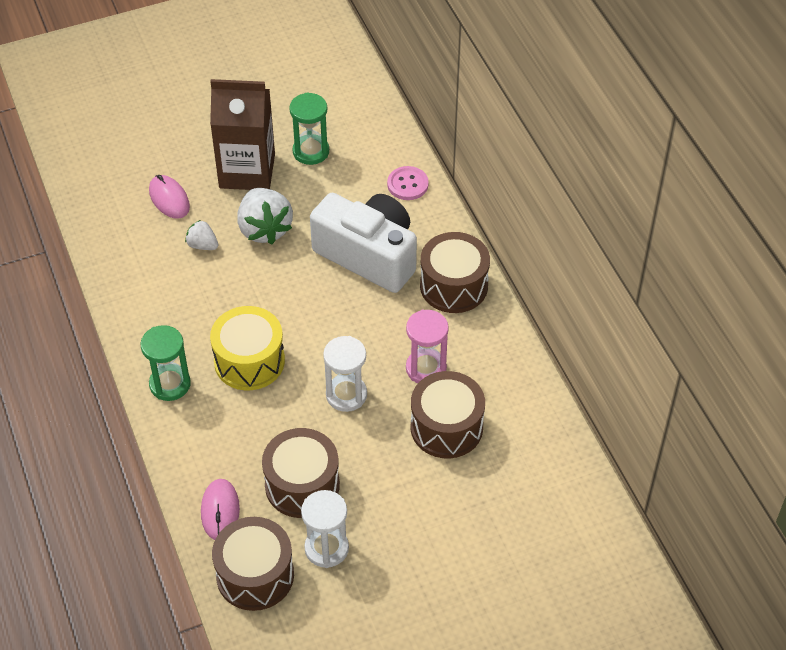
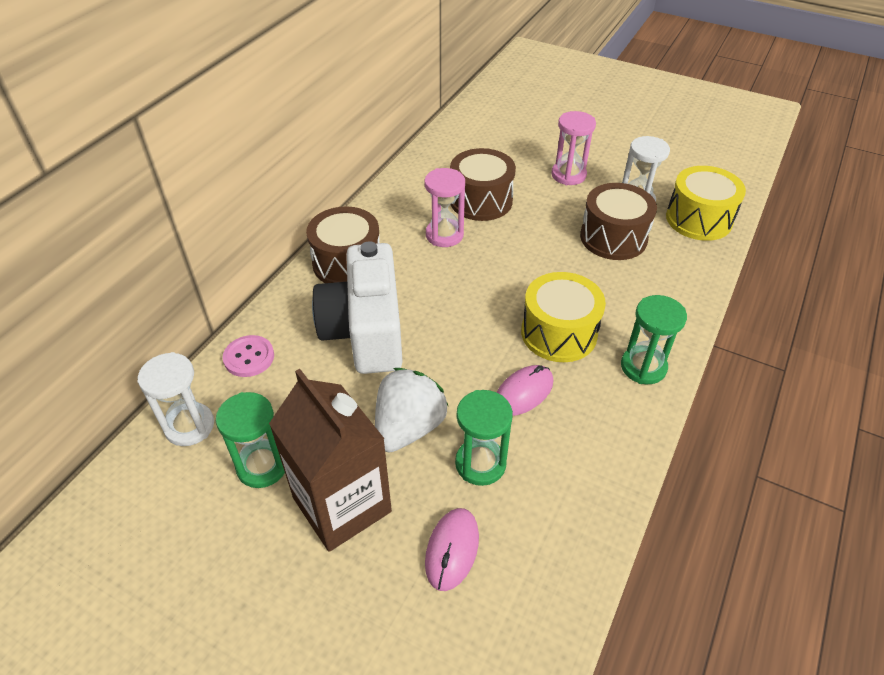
camera: 130 degrees left, 5 degrees down
white strawberry [185,220,218,250] -> green hourglass [455,390,513,486]
pink mouse [201,479,240,540] -> pink mouse moved to [497,365,553,416]
brown drum [212,517,294,611] -> yellow drum [666,166,746,241]
white hourglass [323,336,367,412] -> white hourglass moved to [138,352,214,446]
none -> pink hourglass [551,111,596,185]

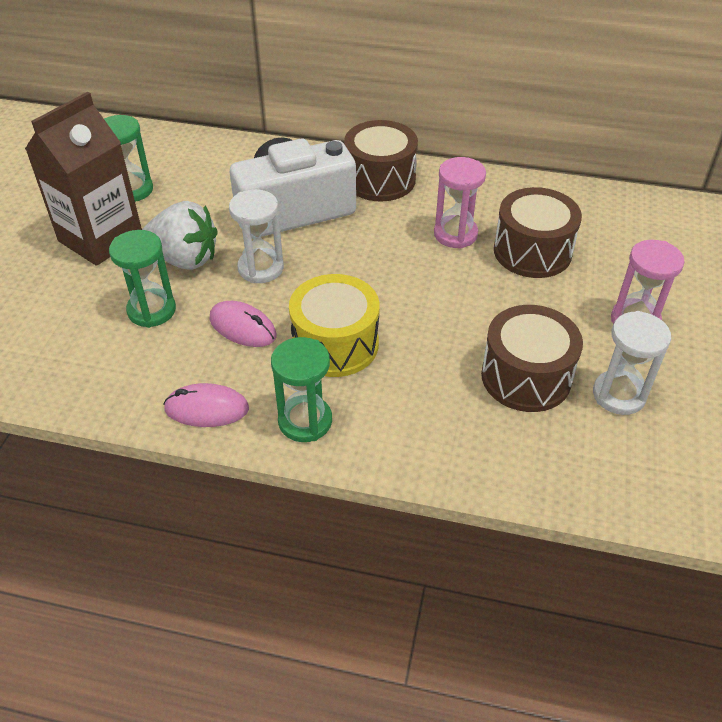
camera: 75 degrees right, 0 degrees up
white hourglass [138,352,214,446] -> white hourglass moved to [229,189,284,283]
pink button [223,335,274,377] -> none
pink mouse [425,508,479,591] -> pink mouse moved to [163,383,249,427]
yellow drum [666,166,746,241] -> none

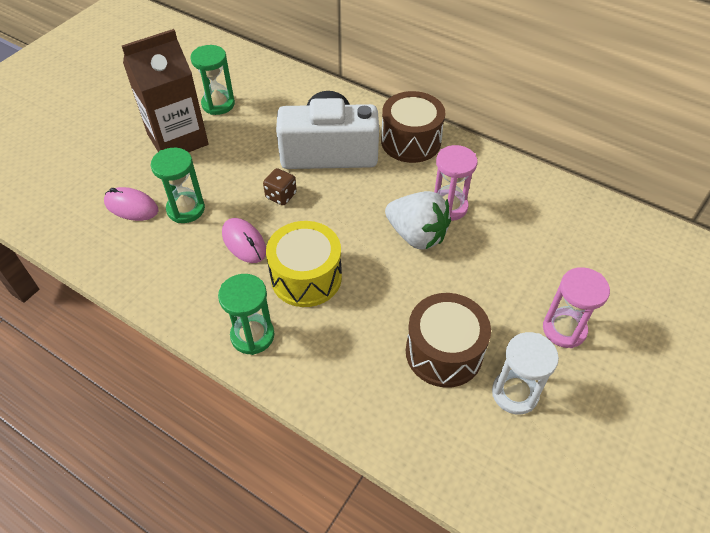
camera: 20 degrees right, 5 degrees up
white strawberry [142,201,218,270] -> white strawberry moved to [385,191,451,249]
pink mouse [163,383,249,427] -> pink mouse moved to [104,187,158,221]
white hourglass [229,189,284,283] -> brown dice [263,168,297,205]
brown drum [494,187,582,278] -> none

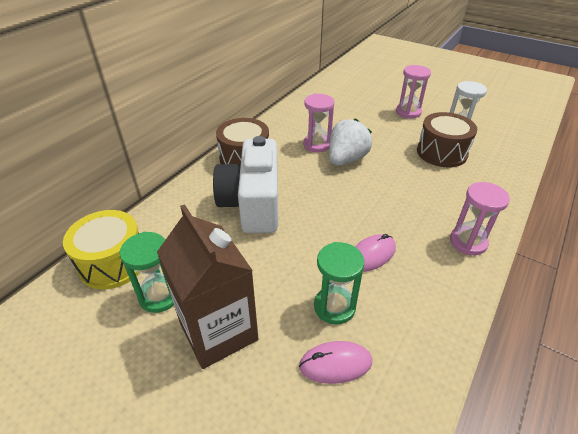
camera: 90 degrees left, 10 degrees down
pink mouse [104,187,158,221] -> pink mouse turned 60 degrees clockwise [299,341,372,384]
green hourglass [218,274,275,355] -> pink hourglass [450,182,510,255]
brown dice [263,168,297,205] -> none
yellow drum [266,221,342,307] -> yellow drum moved to [63,210,140,290]

